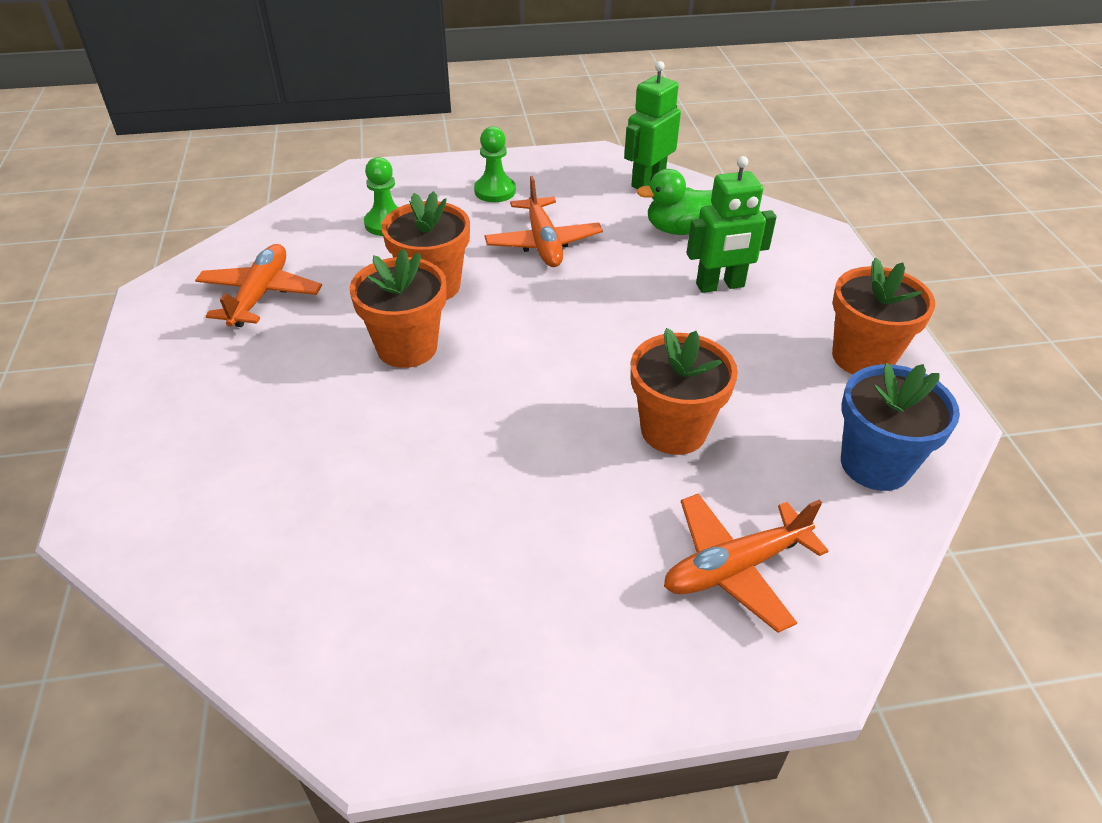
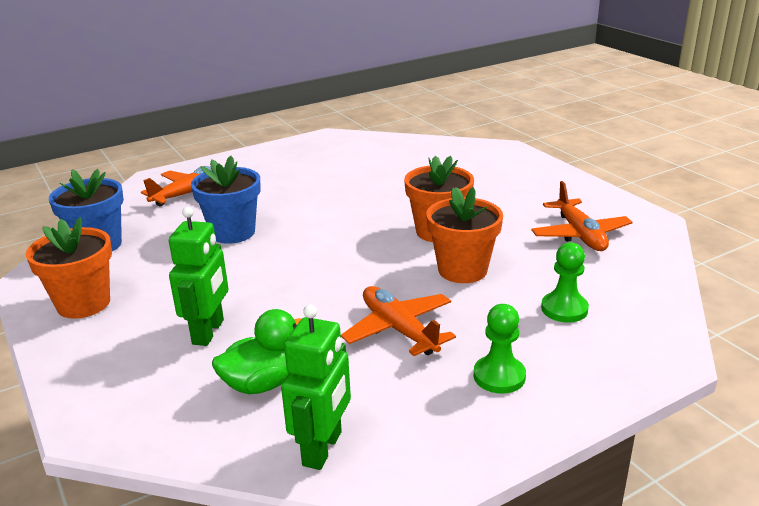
camera: 160 degrees right, 15 degrees down
orange flower pot [631,328,738,455] -> blue flower pot [191,156,261,244]
green robot [686,156,777,293] -> green robot turned 135 degrees clockwise [169,207,228,346]

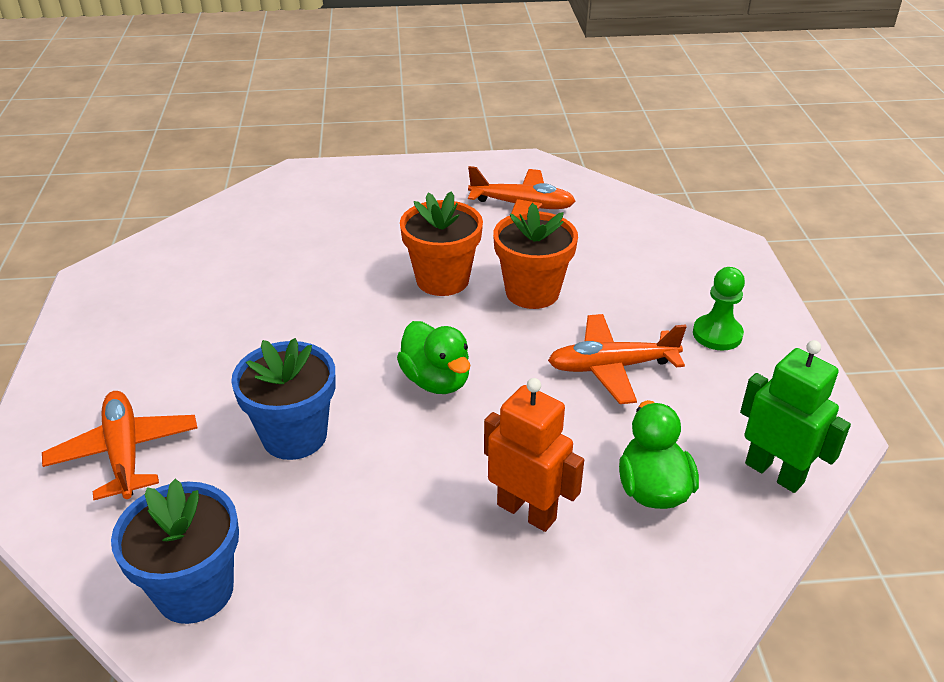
camera: 65 degrees left, 10 degrees up
orange flower pot [26,217,112,319] -> none
green robot [169,207,228,346] -> orange robot [484,378,584,532]
green pawn [541,242,589,322] -> none
none -> green duck [397,321,470,394]

